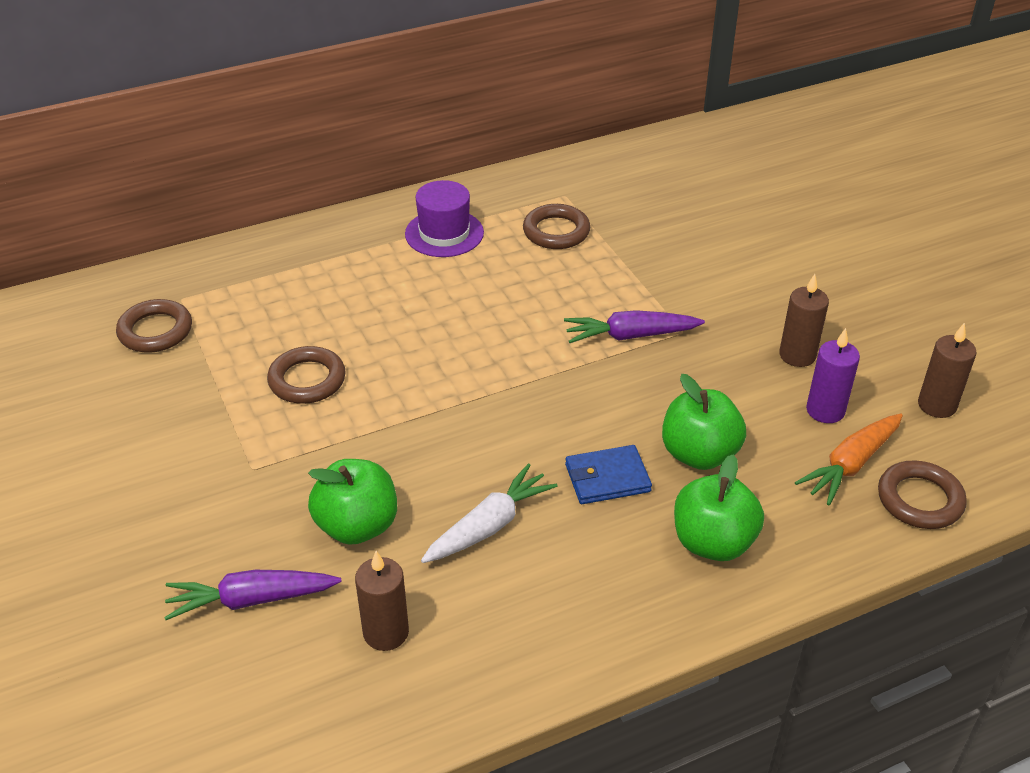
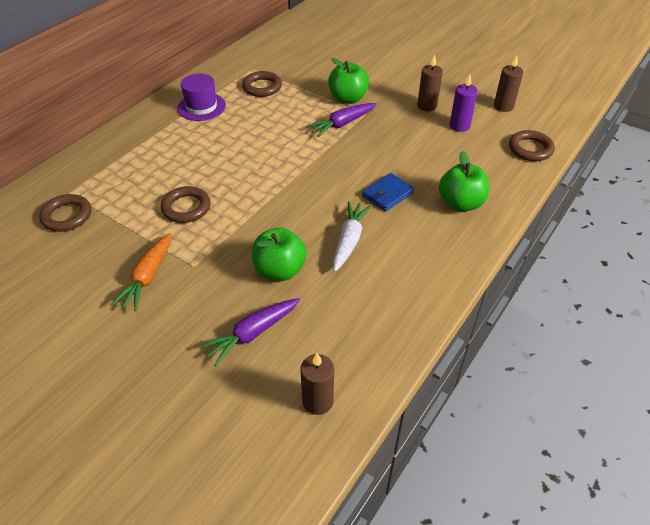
camera: 30 degrees left, 5 degrees up
brown candle [355,551,409,651] -> brown candle moved to [300,353,334,415]
green apple [662,374,746,470] -> green apple moved to [328,58,369,104]
orange carrot [795,414,903,505] -> orange carrot moved to [110,233,171,311]

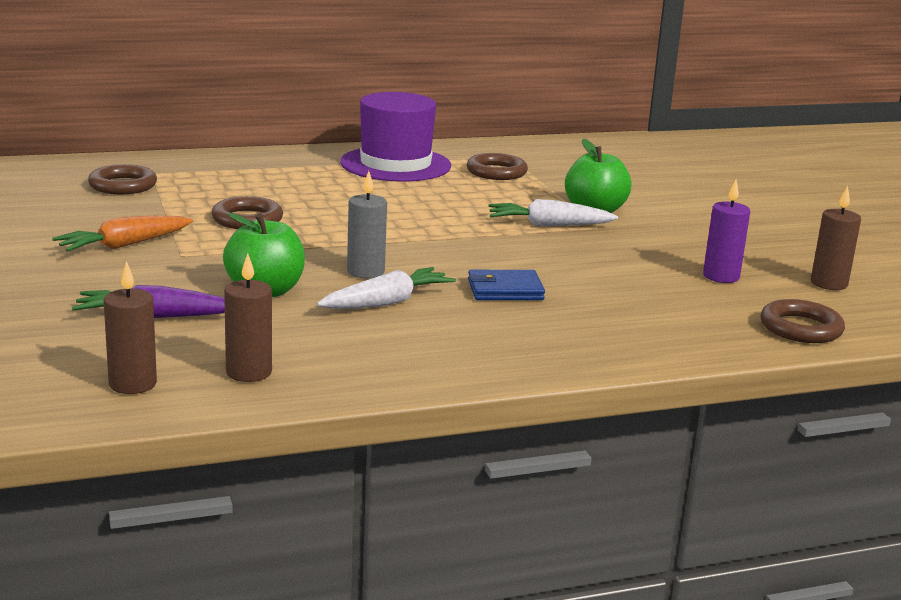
camera: 35 degrees right, 25 degrees down
purple hat [177,74,226,121] -> purple hat [340,92,451,182], size x1.56
purple carrot [306,103,376,137] -> white carrot [489,199,618,226]
brown candle [417,55,443,111] -> brown candle moved to [224,253,272,382]
green apple [439,151,489,211] -> none
none -> grey candle [347,171,387,278]

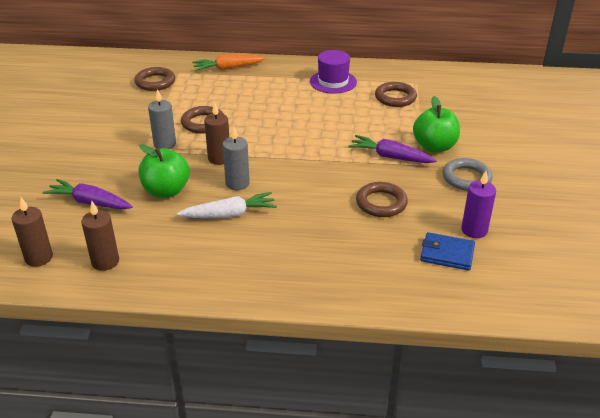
camera: 25 degrees right, 15 degrees up
orange carrot [52,216,193,252] -> orange carrot moved to [192,54,266,71]
purple hat [340,92,451,182] -> purple hat [310,50,357,94], size x0.64
blue wallet [468,270,545,300] -> blue wallet moved to [420,232,475,271]
white carrot [489,199,618,226] -> purple carrot [348,135,437,163]
brown ring [761,299,845,343] -> brown ring moved to [356,182,408,217]
brown candle [811,186,861,290] -> brown candle moved to [204,103,229,165]
none -> grey candle [148,89,176,149]
none -> grey ring [442,158,493,191]

